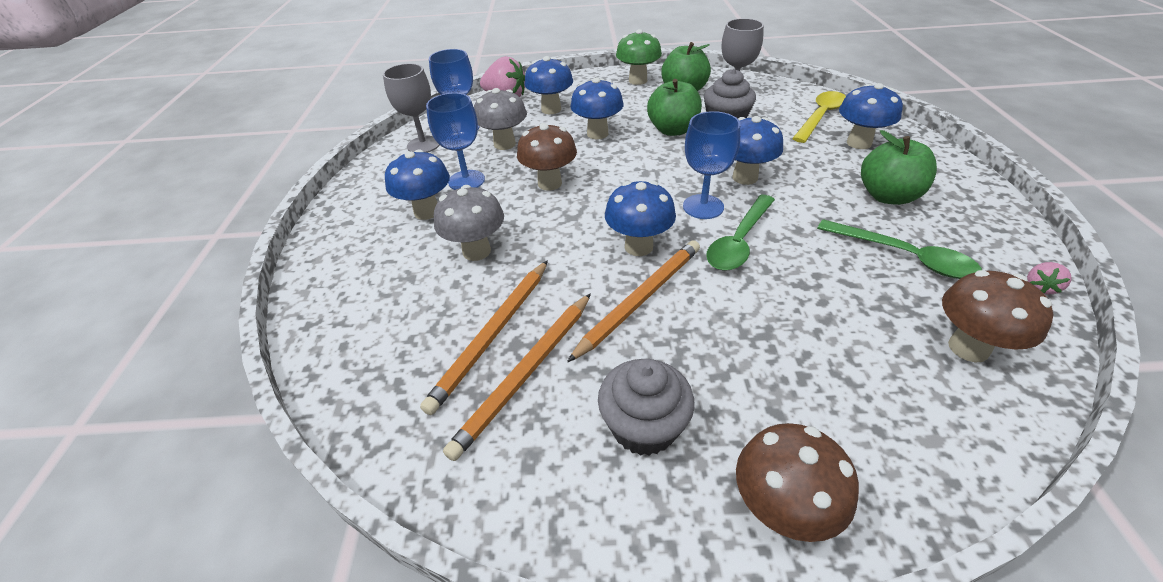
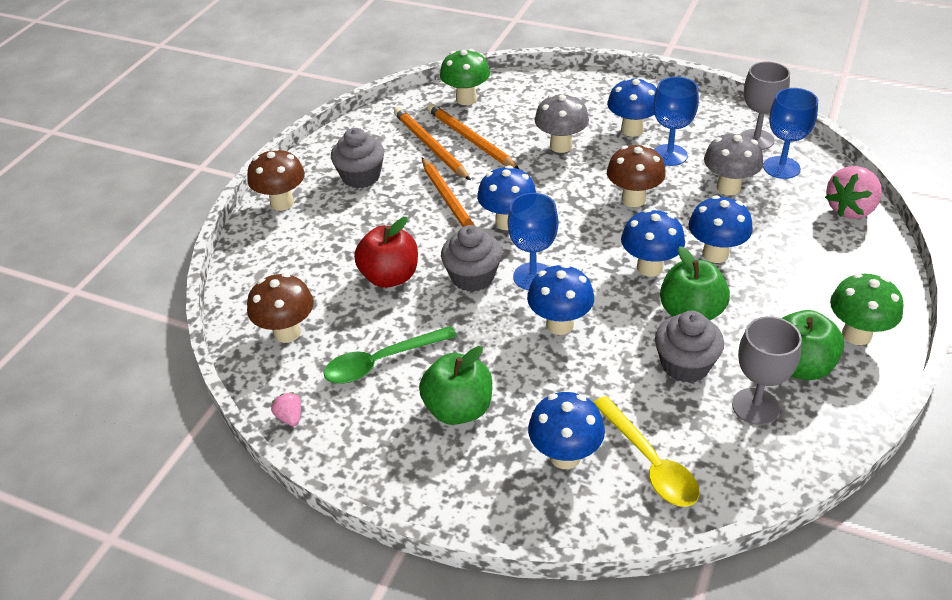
camera: 115 degrees right, 0 degrees up
blue mushroom [524,56,573,114] -> blue mushroom moved to [621,209,685,277]
green spoon [706,195,775,271] -> grey cupcake [441,225,502,292]
none -> red apple [354,217,418,288]
none -> green mushroom [440,49,490,105]

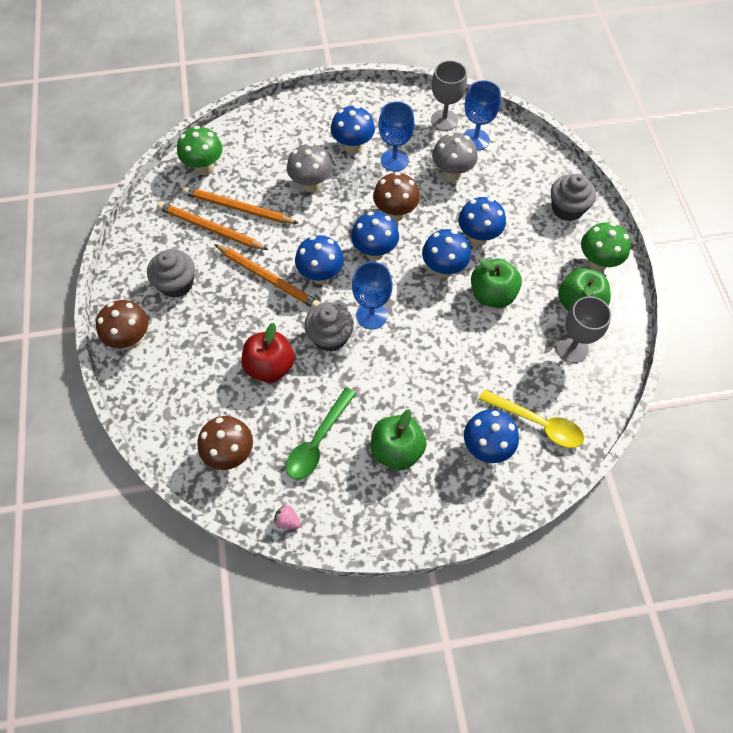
camera: 35 degrees left, 20 degrees up
blue mushroom [527,264,594,335] -> blue mushroom moved to [351,212,399,260]
grey cupcake [655,311,724,383] -> grey cupcake moved to [551,174,596,221]
pink strawberry [825,166,882,219] -> none

